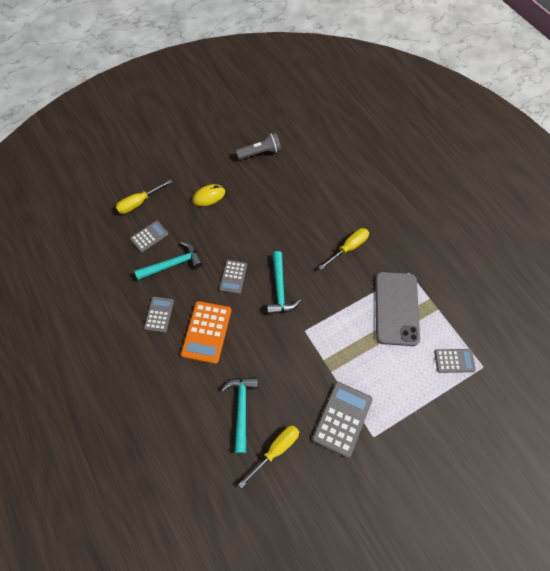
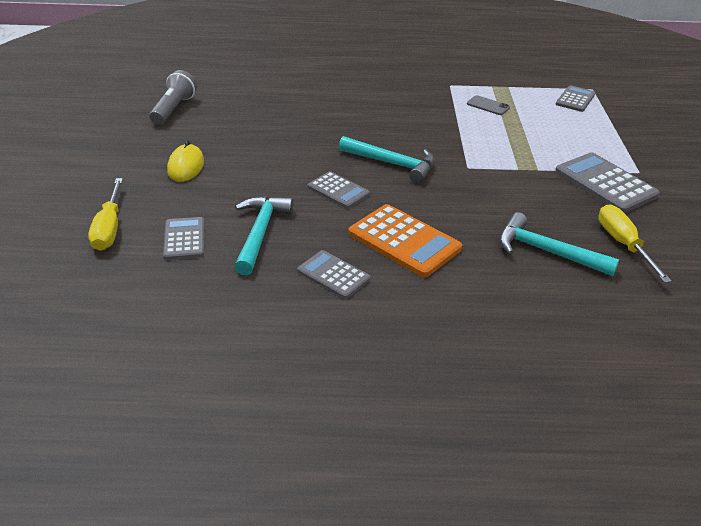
camera: 60 degrees left, 25 degrees down
yellow screwdriver [318,228,369,270] -> none
grey phone [375,272,420,346] -> grey phone [467,95,510,115], size x0.40

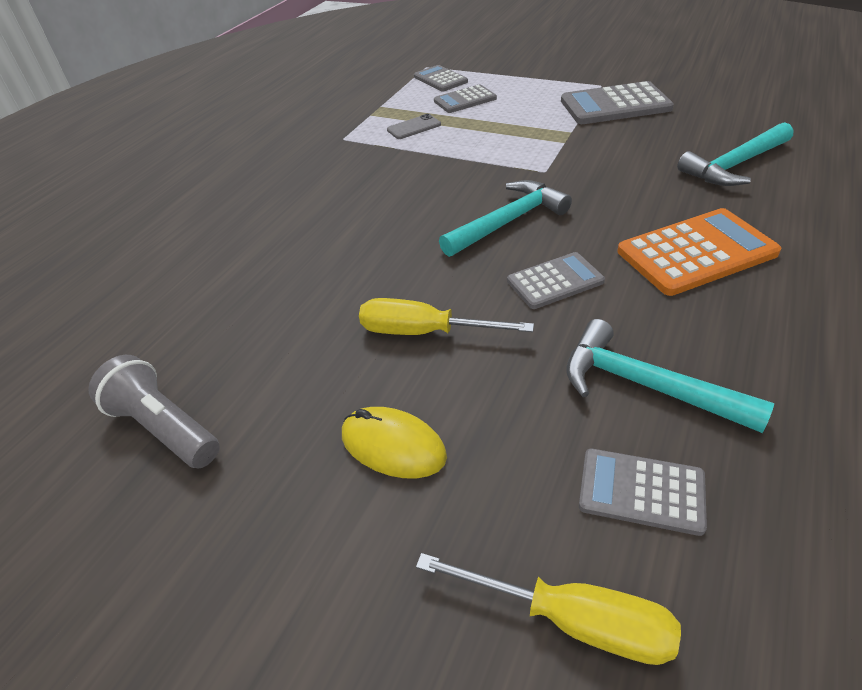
camera: 60 degrees left, 5 degrees up
grey calculator [297,250,370,299] -> grey calculator moved to [434,84,497,113]
yellow screwdriver [598,204,672,283] -> yellow screwdriver moved to [359,298,534,335]

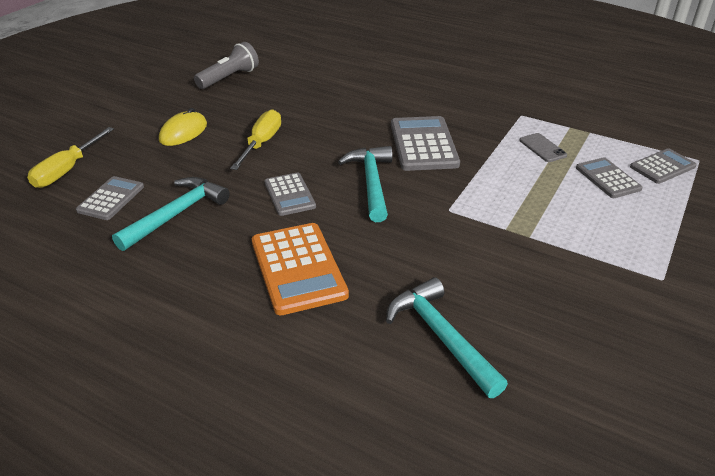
camera: 90 degrees right, 5 degrees down
turquoise hammer [439,180,572,257] -> turquoise hammer turned 150 degrees counterclockwise [338,146,392,222]
grey calculator [561,81,674,124] -> grey calculator moved to [391,116,460,171]

